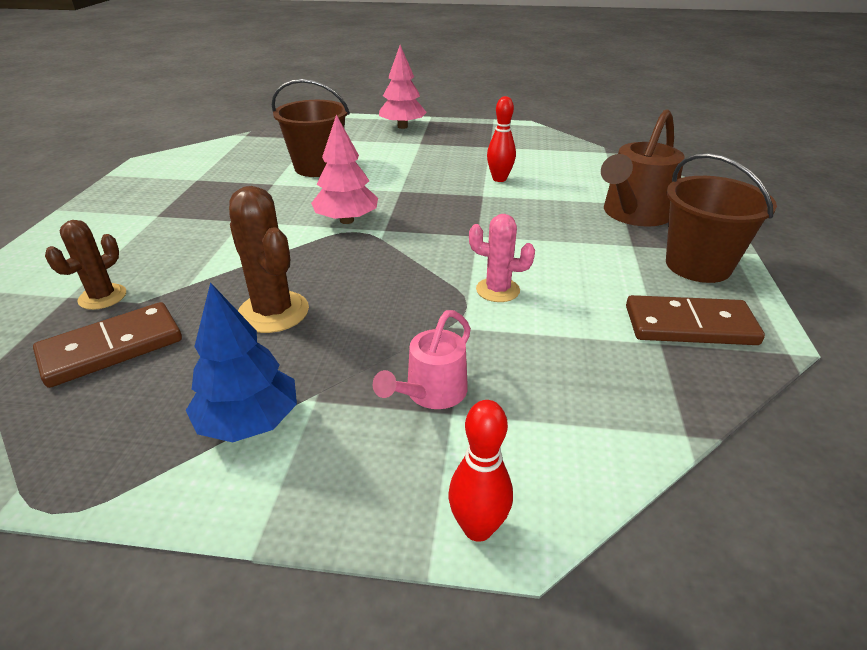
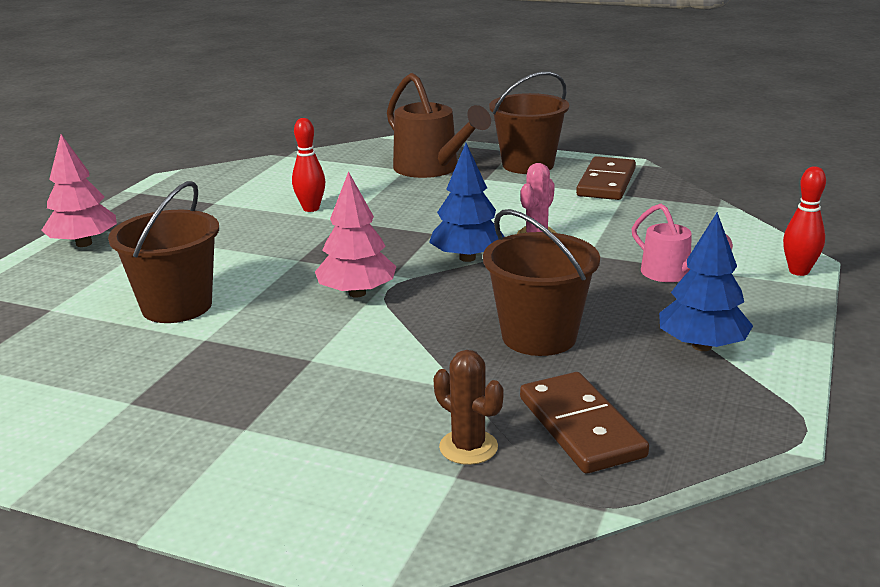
camera: 75 degrees left, 10 degrees down
brown cactus [229,186,309,333] -> brown bucket [483,209,600,356]
none -> blue tree [429,143,504,262]

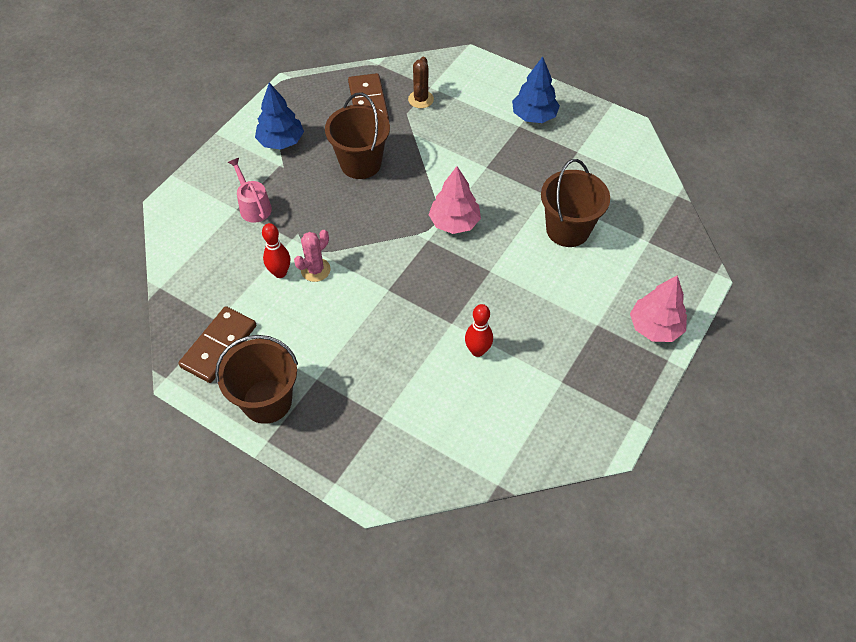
camera: 170 degrees left, 30 degrees up
brown watering can [387,73,491,178] -> none
blue tree [429,143,504,262] -> blue tree moved to [512,57,560,123]
brown cactus [434,350,504,465] -> brown cactus turned 45 degrees clockwise [408,57,434,108]
red bowling pin [783,166,826,276] -> red bowling pin moved to [262,223,290,278]

